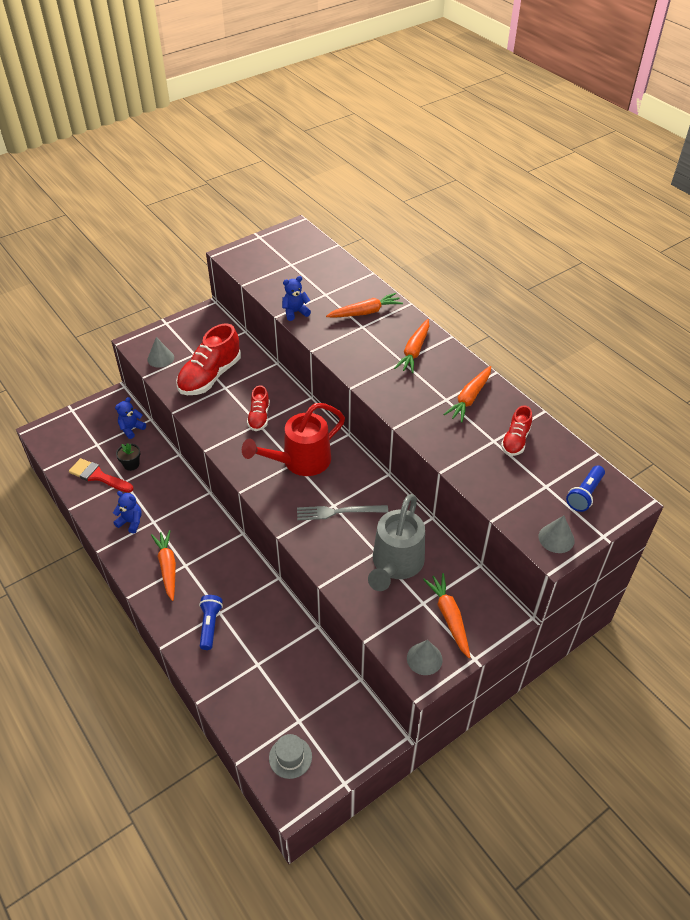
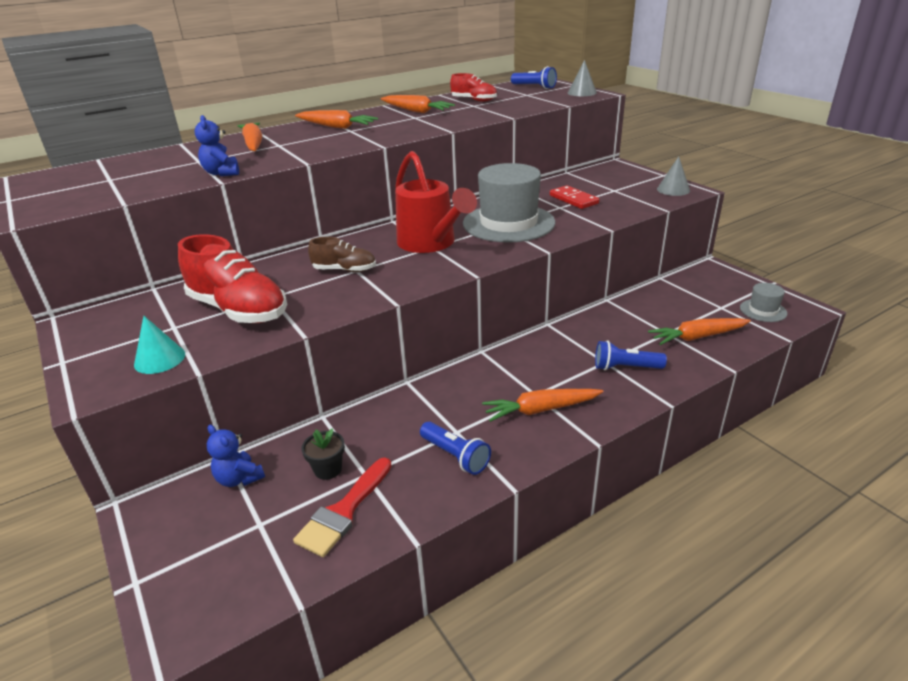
camera: 85 degrees left, 15 degrees down
blue teddy bear [113,491,142,533] -> blue flashlight [420,422,491,475]
grey cone [147,337,174,368] -> turquoise cone [134,316,185,374]
red shoe [247,385,270,431] -> brown shoe [308,237,376,272]
grey fork [297,505,388,520] -> grey hat [463,163,555,243]
grey watering can [368,494,425,591] -> red domino [550,185,599,209]
orange carrot [423,573,470,658] -> orange carrot moved to [648,318,751,345]

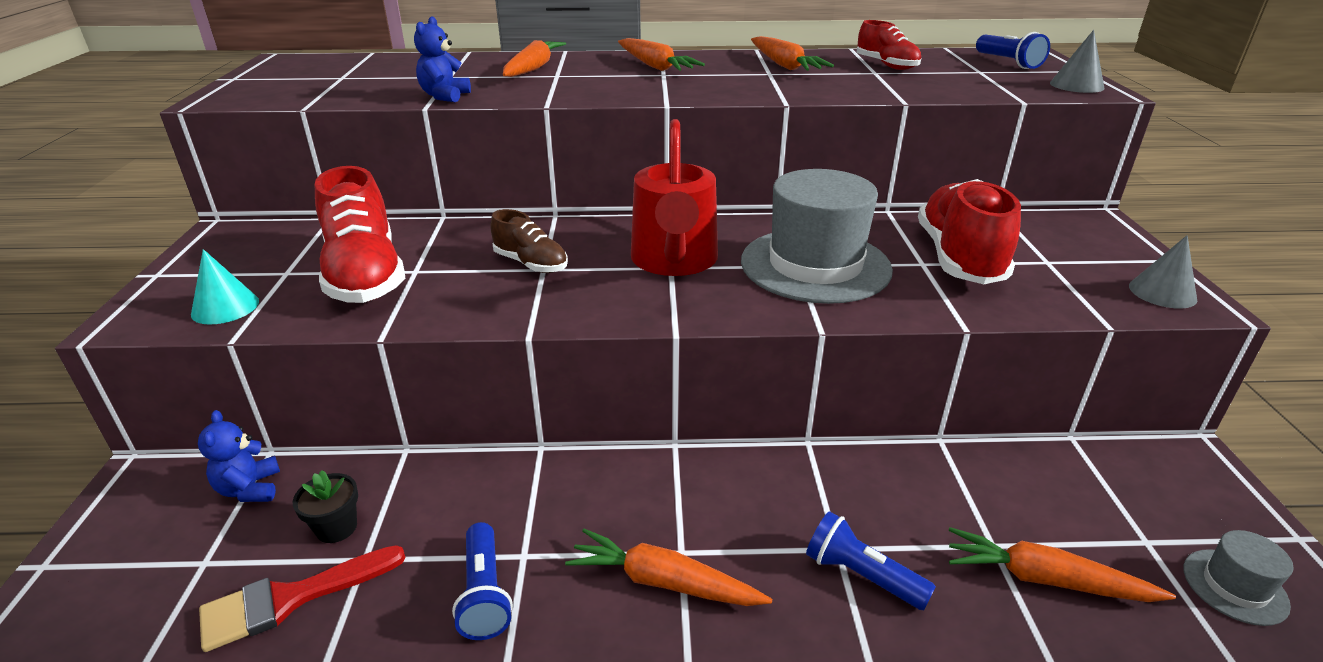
camera: 30 degrees right, 0 degrees up
red domino [550,185,599,209] -> red shoe [918,179,1021,284]

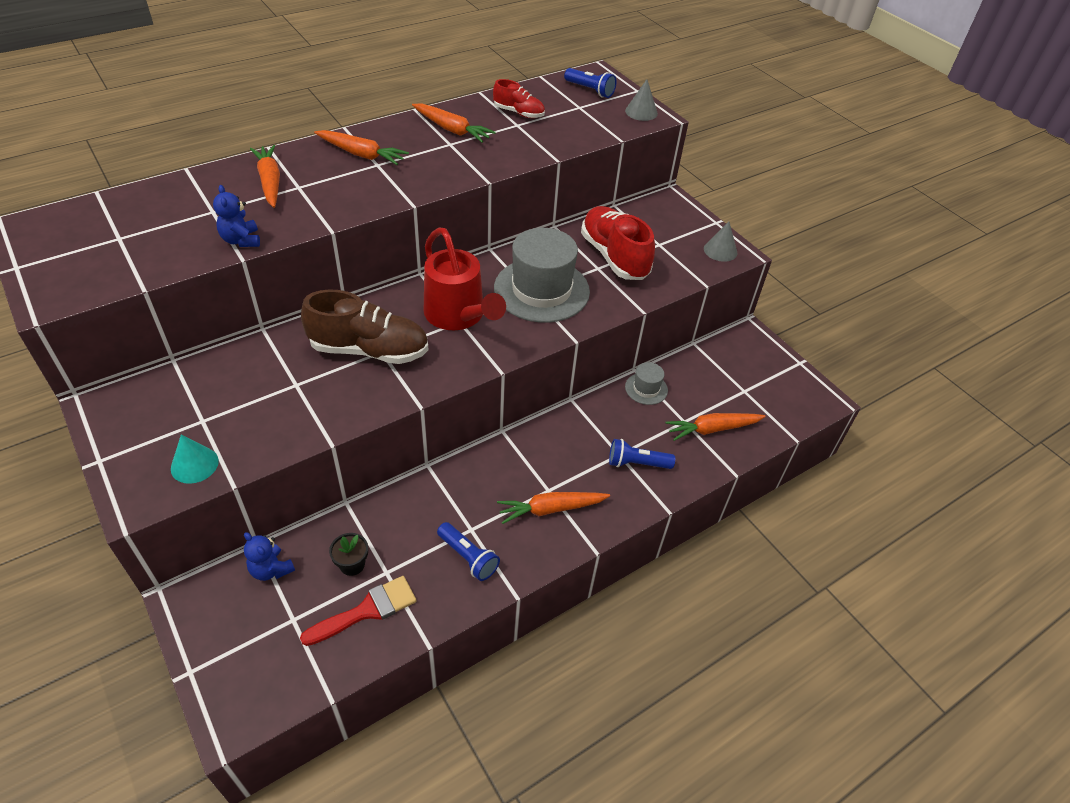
camera: 35 degrees left, 15 degrees up
red brush [199,545,406,652] -> red brush turned 150 degrees counterclockwise [300,576,417,646]
red shoe [315,166,406,303] -> none
brown shoe [490,209,568,273] -> brown shoe [301,289,428,364], size x1.83
grey hat [1183,530,1294,626] -> grey hat moved to [625,362,668,405]

